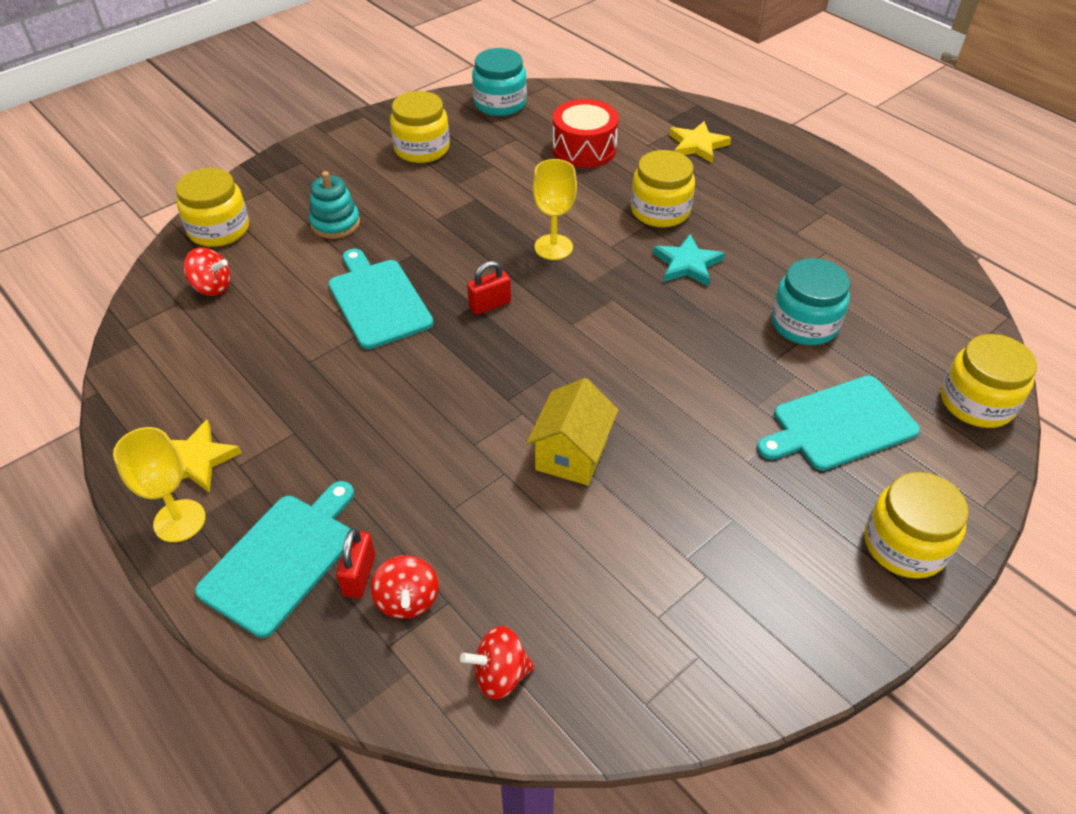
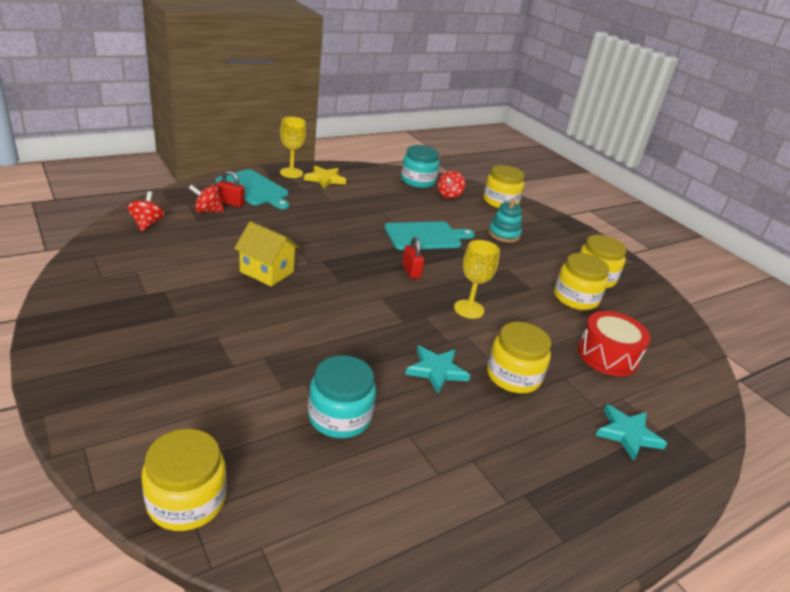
camera: 95 degrees right, 15 degrees down
turquoise jar [472,48,527,116] -> turquoise jar moved to [401,145,440,188]
yellow star [669,121,731,163] -> turquoise star [596,404,667,461]
turquoise cutting board [757,376,920,471] -> none
yellow jar [864,472,969,579] -> yellow jar moved to [554,253,609,310]

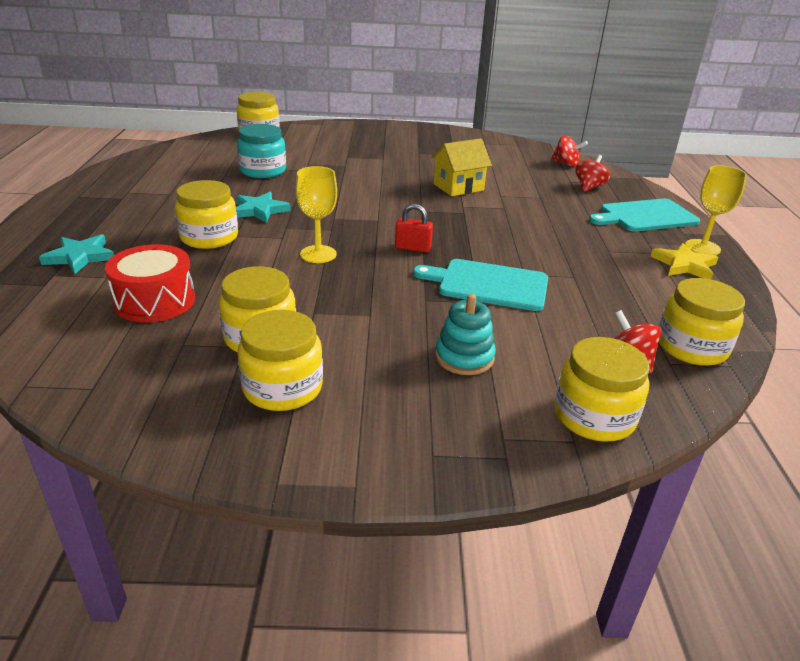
camera: 125 degrees right, 0 degrees up
red padlock [217,171,244,207] -> none
turquoise cutting board [384,221,475,250] -> turquoise cutting board turned 90 degrees clockwise [413,259,548,311]
turquoise jar [401,145,440,188] -> yellow jar [659,278,745,366]

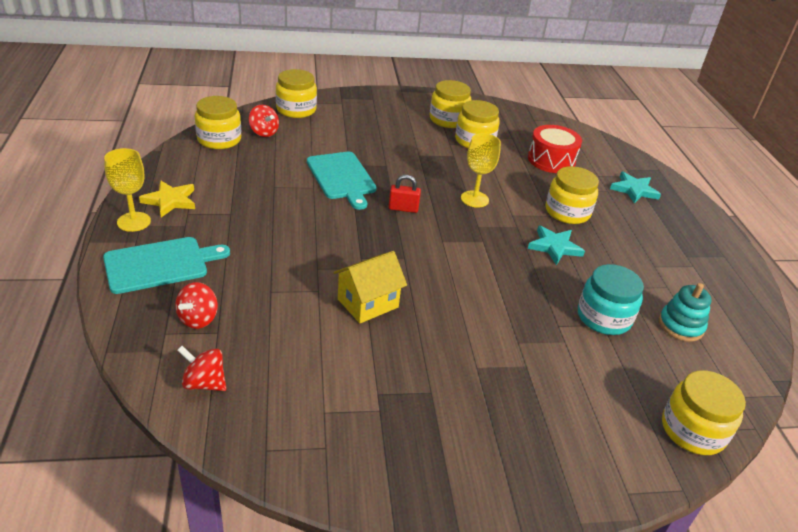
camera: 170 degrees right, 5 degrees up
turquoise cutting board [413,259,548,311] -> turquoise cutting board turned 60 degrees clockwise [307,152,377,210]
turquoise stacking toy [435,294,496,375] -> turquoise stacking toy moved to [659,283,711,342]

